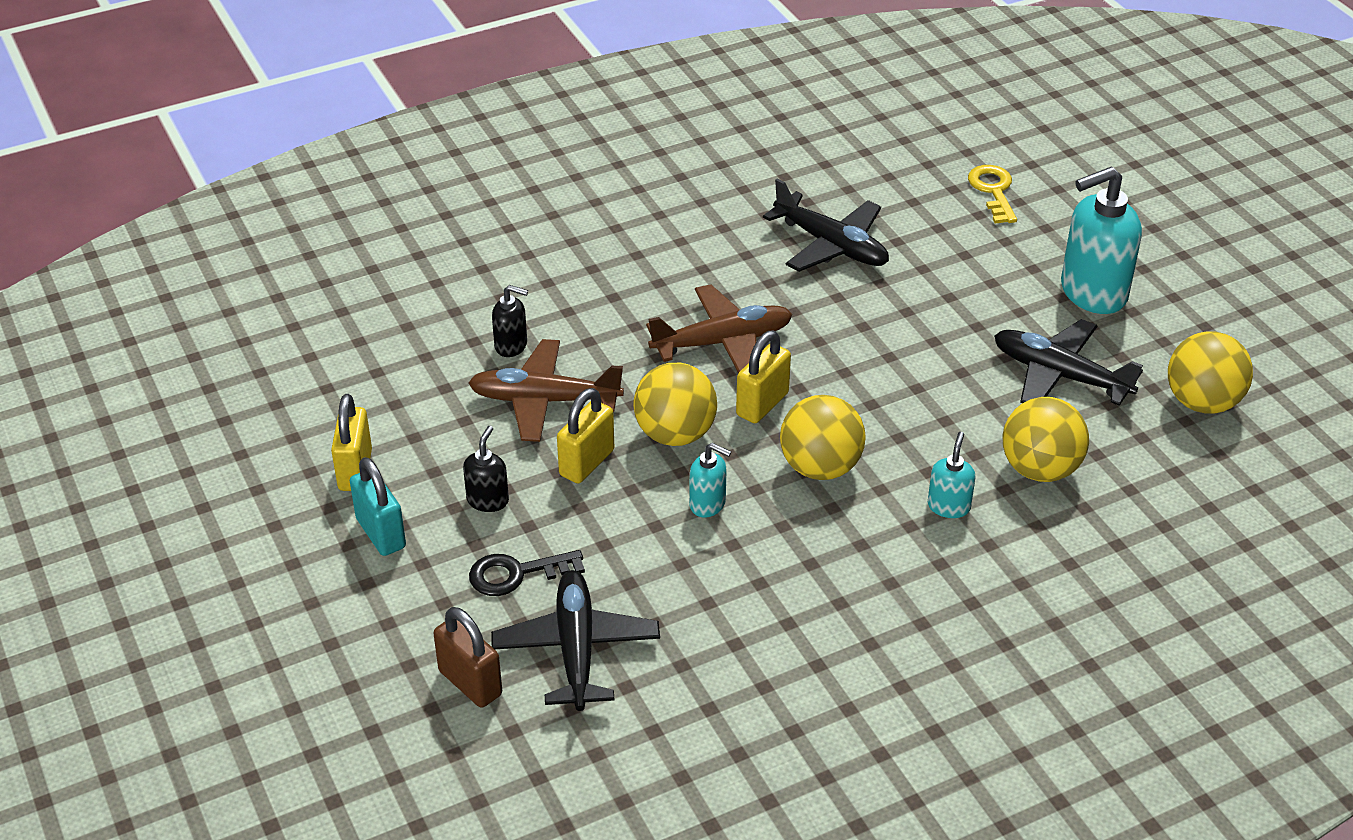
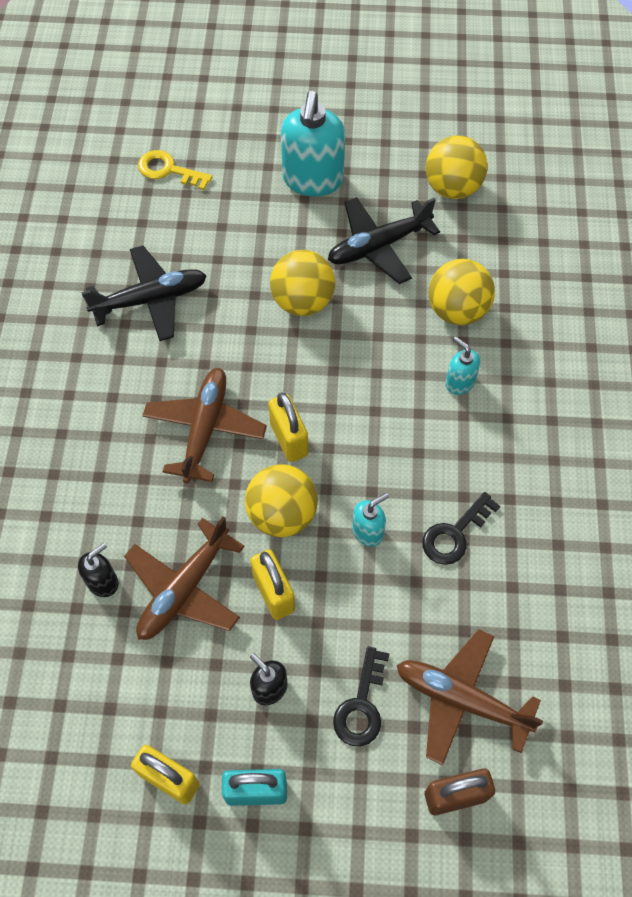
camera: 60 degrees left, 20 degrees up
black plane [491,570,660,711] -> brown plane [397,629,543,765]
yellow ball [780,395,866,480] -> yellow ball moved to [270,250,335,316]
none -> black key [422,492,500,565]

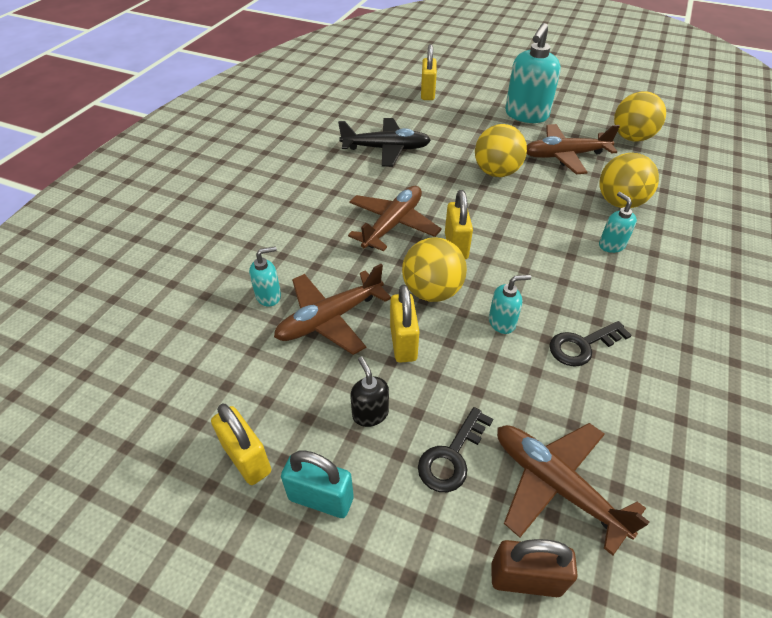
camera: 20 degrees right, 15 degrees down
black soap dispenser [78,543,118,597] -> turquoise soap dispenser [249,246,281,306]
yellow key [138,150,213,190] -> yellow padlock [421,44,437,100]
black plane [328,197,440,284] -> brown plane [527,124,620,174]

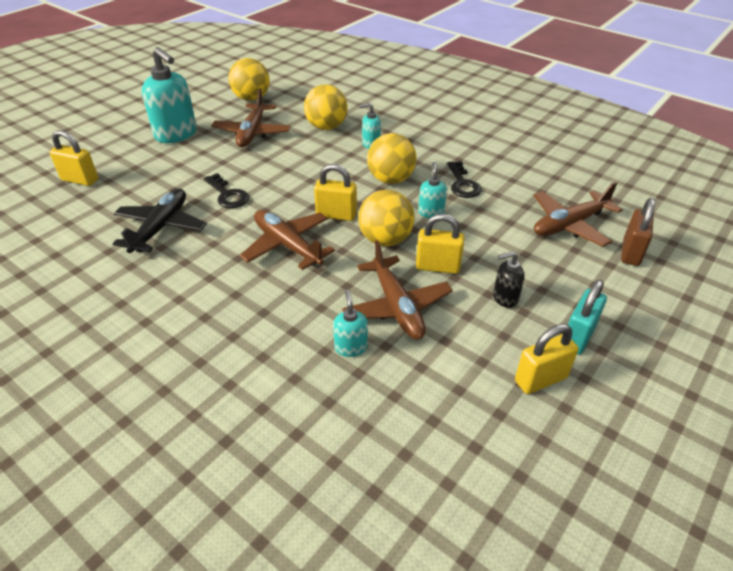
camera: 75 degrees left, 5 degrees down
black key [418,407,493,492] -> black key moved to [204,173,249,208]
yellow ball [475,124,527,177] -> yellow ball moved to [367,133,417,184]

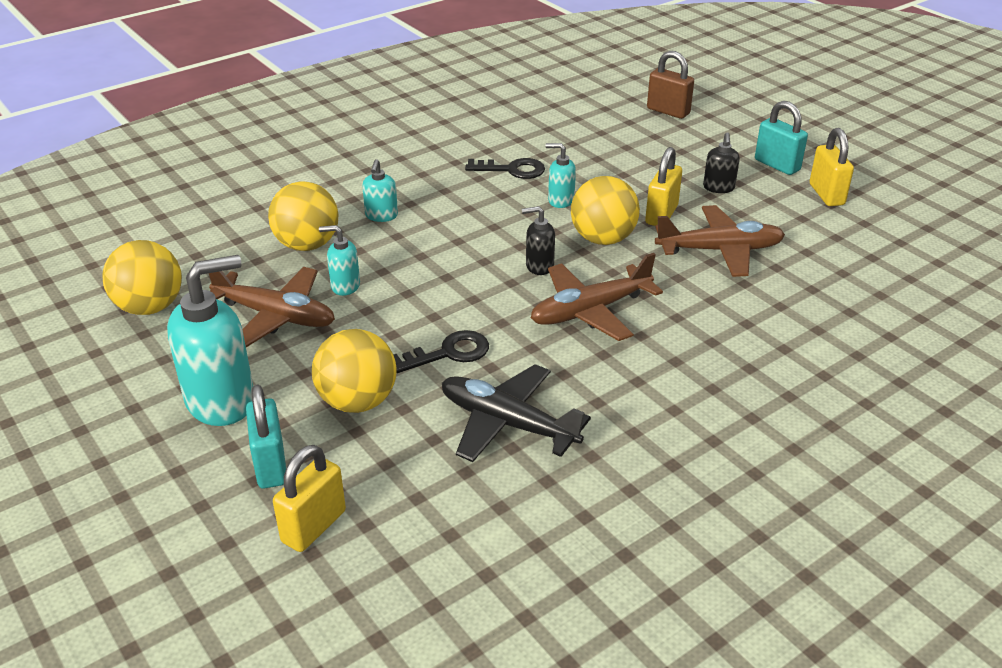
camera: 75 degrees left, 5 degrees down
yellow padlock [314,164,357,221] -> black soap dispenser [522,206,555,275]
turquoise soap dispenser [333,290,368,357] -> turquoise soap dispenser moved to [319,225,360,296]
yellow ball [367,133,417,184] -> yellow ball moved to [312,329,397,413]
brown plane [533,182,623,247] -> none
none -> turquoise padlock [246,385,286,489]

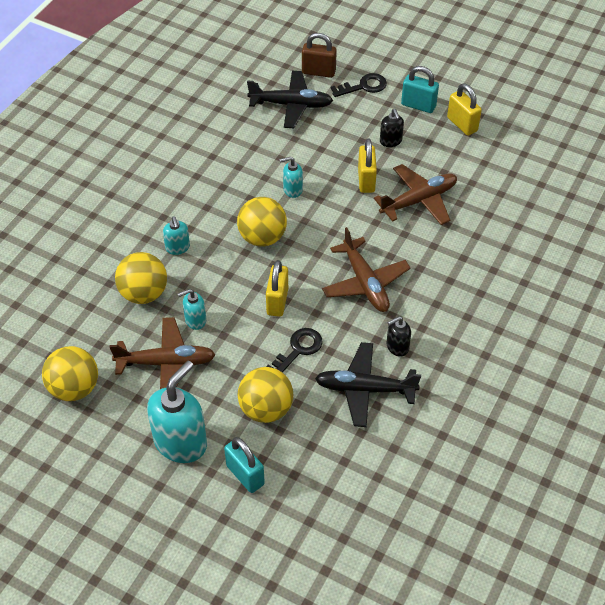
camera: 25 degrees left, 15 degrees up
yellow padlock [273,445,346,552] -> yellow padlock moved to [266,260,288,317]
black key [465,158,545,179] -> black key moved to [330,73,387,97]
black soap dispenser [522,206,555,275] -> black soap dispenser moved to [386,316,411,357]
brown plane [531,253,663,341] -> brown plane turned 60 degrees counterclockwise [322,227,410,312]
yellow ball [571,176,640,245] -> yellow ball moved to [237,197,287,247]
none -> black plane [247,71,333,128]

